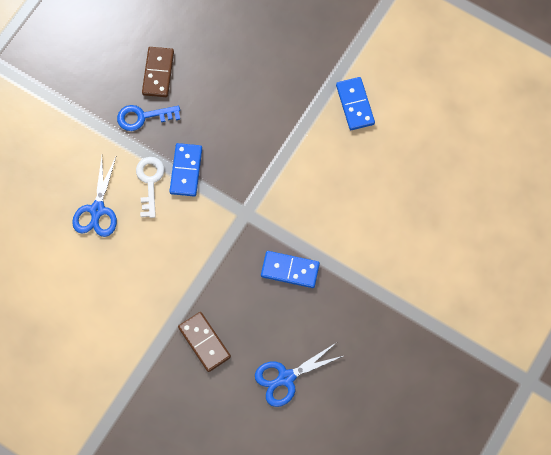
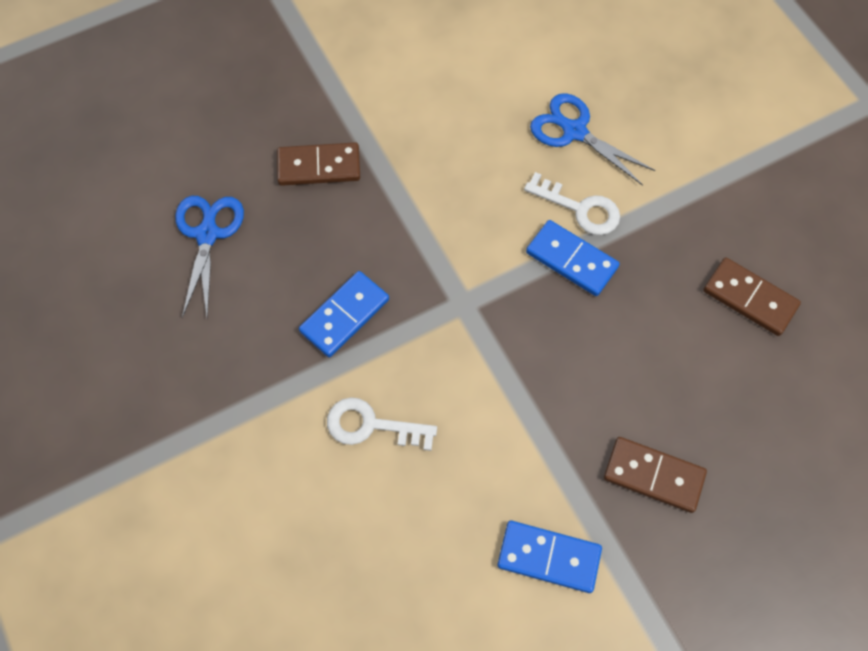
camera: 120 degrees right, 5 degrees down
blue key [117,105,180,131] -> none
none -> white key [327,397,437,451]
none -> brown domino [604,437,707,513]

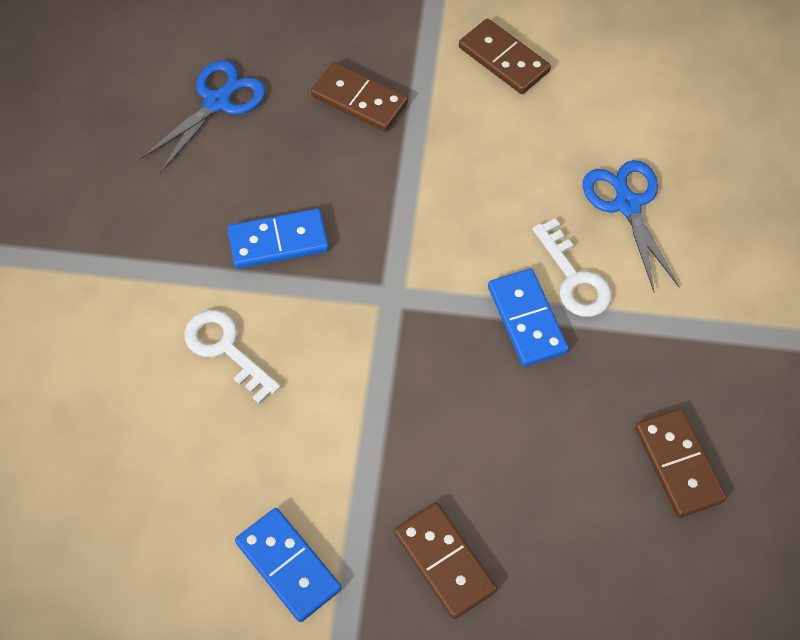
camera: 35 degrees right, 5 degrees down
none -> brown domino [459,18,551,94]

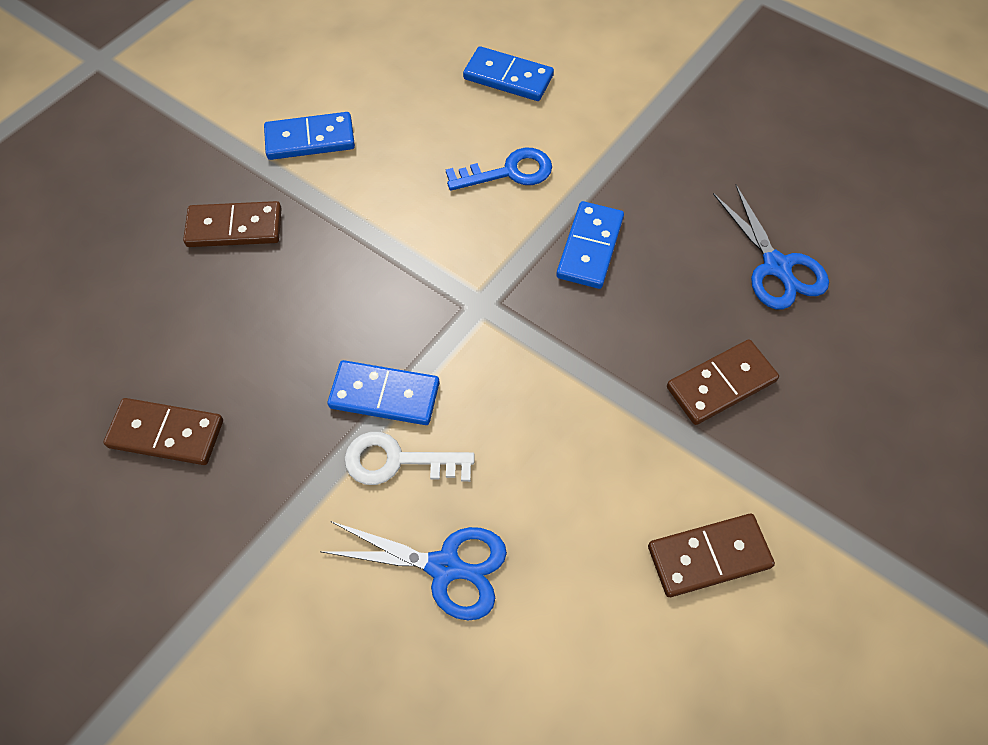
camera: 120 degrees right, 0 degrees up
white key [184,310,281,404] -> blue key [446,148,552,191]
none -> blue domino [463,46,554,101]

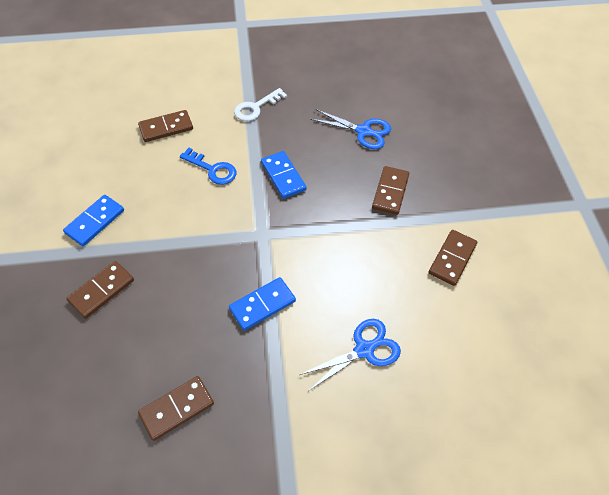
camera: 45 degrees left, 5 degrees down
white key [345,432,475,485] -> white key moved to [234,88,287,121]
blue key [446,148,552,191] -> blue key turned 90 degrees clockwise [180,148,236,185]
blue domino [463,46,554,101] -> brown domino [138,110,193,142]

